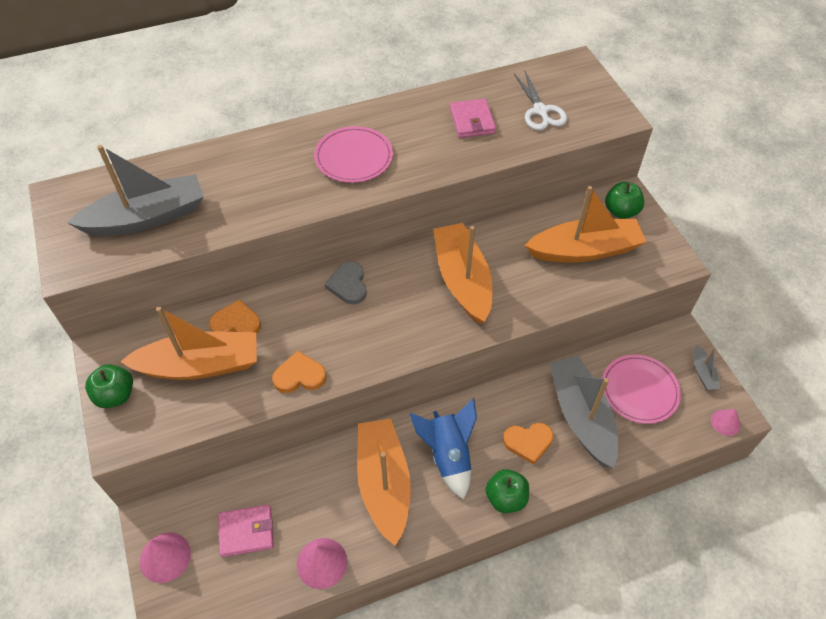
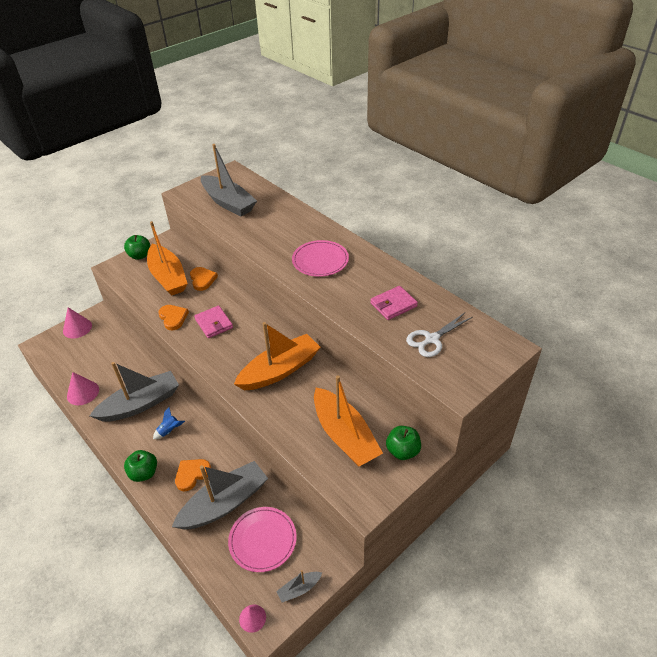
camera: 70 degrees right, 10 degrees down
pink wallet [218,505,274,557] -> pink wallet moved to [194,306,233,338]
grey heart [325,261,367,304] -> none
orange boat [357,418,411,546] -> grey boat [90,362,179,422]
blue rocket [410,398,477,500] -> blue rocket [153,407,185,439], size x0.50
orange heart [503,423,554,465] -> orange heart turned 75 degrees clockwise [175,459,211,492]

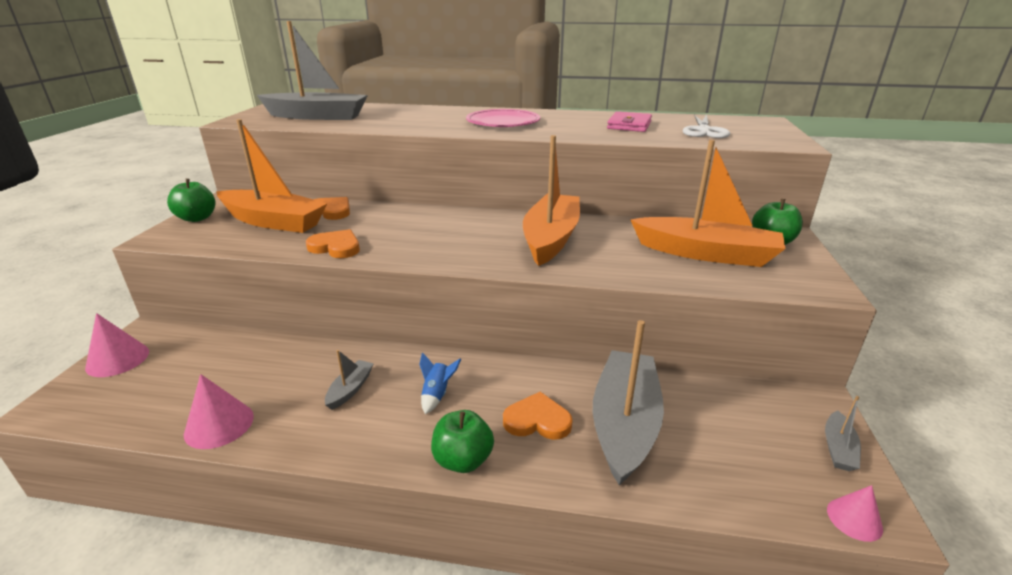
camera: 40 degrees left, 15 degrees down
grey boat [90,362,179,422] -> grey boat [325,350,374,410], size x0.43
orange heart [175,459,211,492] -> orange heart turned 90 degrees clockwise [503,392,573,440]
pink wallet [194,306,233,338] -> none
pink plate [228,507,297,572] -> none

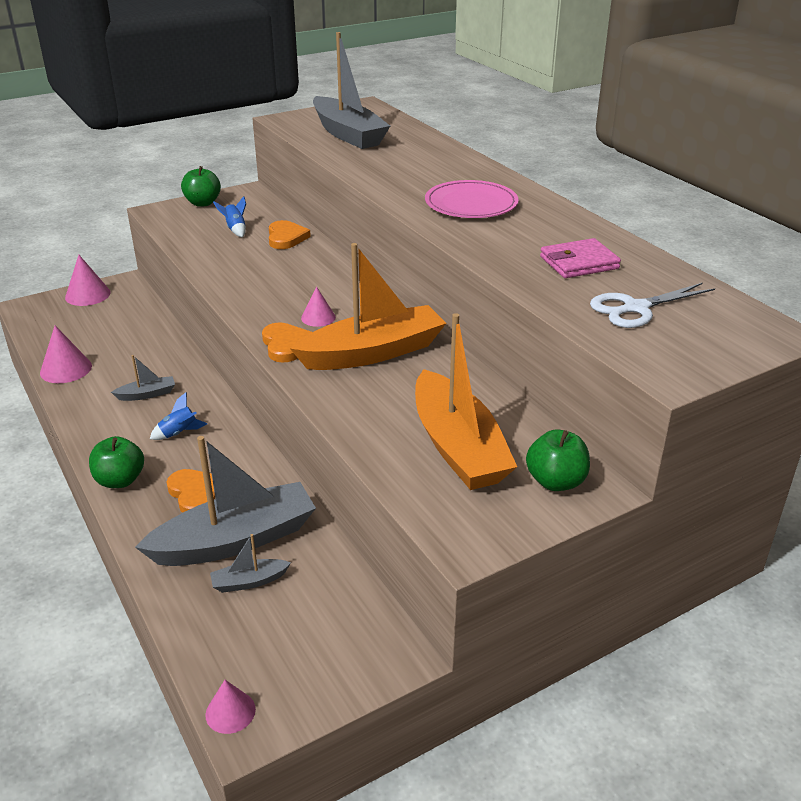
camera: 50 degrees right, 5 degrees up
orange boat [216,119,328,233] -> blue rocket [213,196,246,237]
orange heart [306,229,360,258] -> orange heart moved to [262,322,312,362]
grey boat [825,396,861,471] -> grey boat moved to [210,534,291,593]
none -> pink cone [301,286,336,327]

